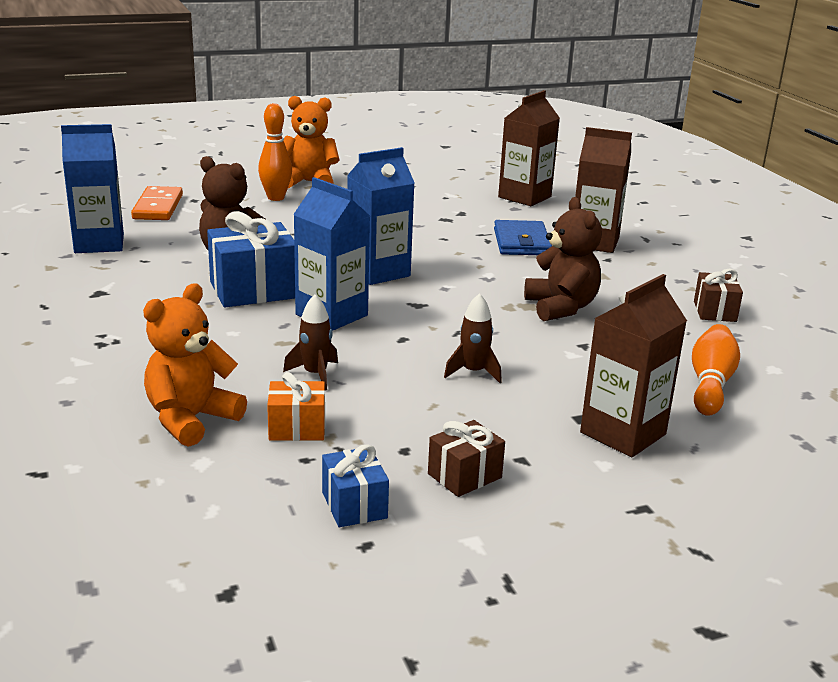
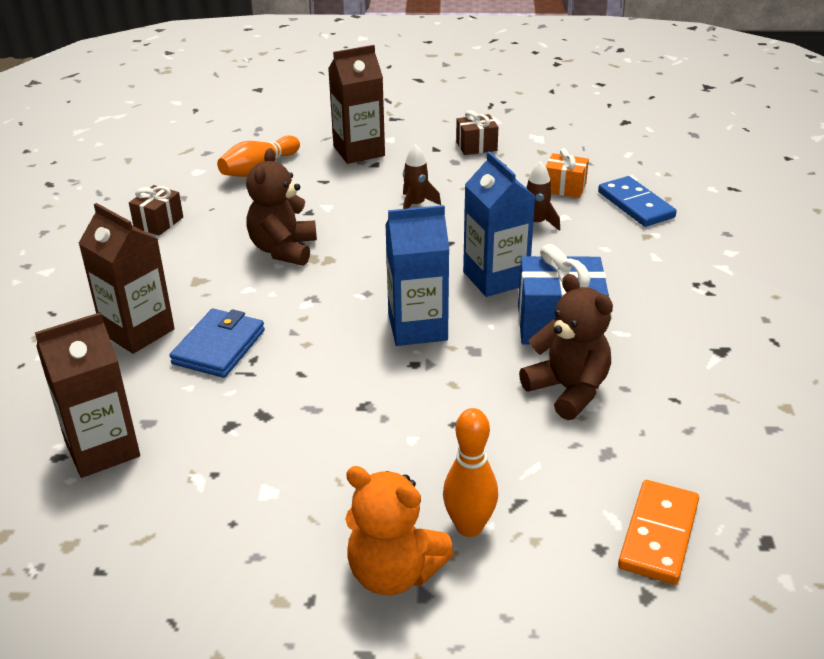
camera: 155 degrees left, 10 degrees up
blue carton [61,124,124,253] -> none
orange teddy bear [143,283,247,447] -> blue domino [598,176,677,227]
blue gift [322,444,389,527] -> none

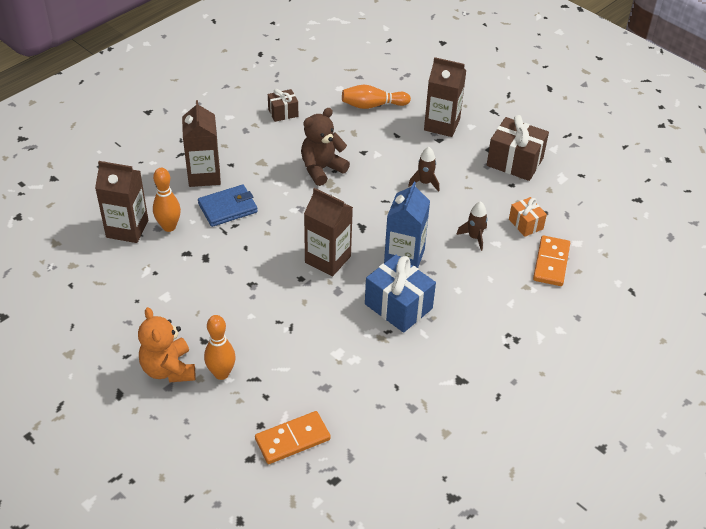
camera: 40 degrees right, 10 degrees up
blue carton [385,205,449,346] -> brown carton [304,188,353,277]
brown gift [456,110,498,155] -> brown gift [487,115,549,181], size x1.76
brown teddy bear [519,274,613,420] -> none
blue domino [598,176,677,227] -> orange domino [533,235,570,286]
none -> orange bowling pin [153,168,181,232]

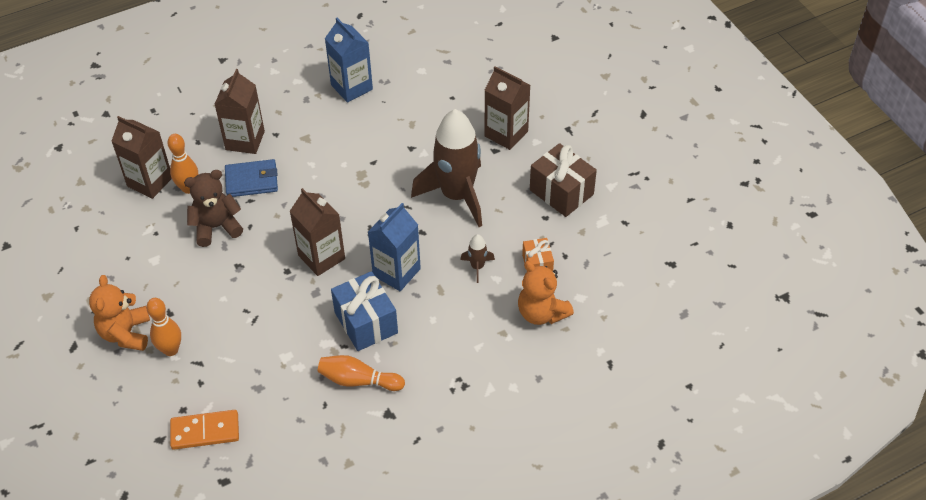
camera: 20 degrees right, 5 degrees up
brown gift [268,89,298,122] -> blue carton [325,18,373,102]
brown teddy bear [301,108,350,186] -> brown teddy bear moved to [184,170,243,247]
orange bowling pin [342,85,411,109] -> orange bowling pin moved to [317,355,405,391]
brown rocket [408,147,439,192] -> brown rocket [411,109,482,227], size x2.45
orange domino [533,235,570,286] -> orange teddy bear [518,261,574,325]

